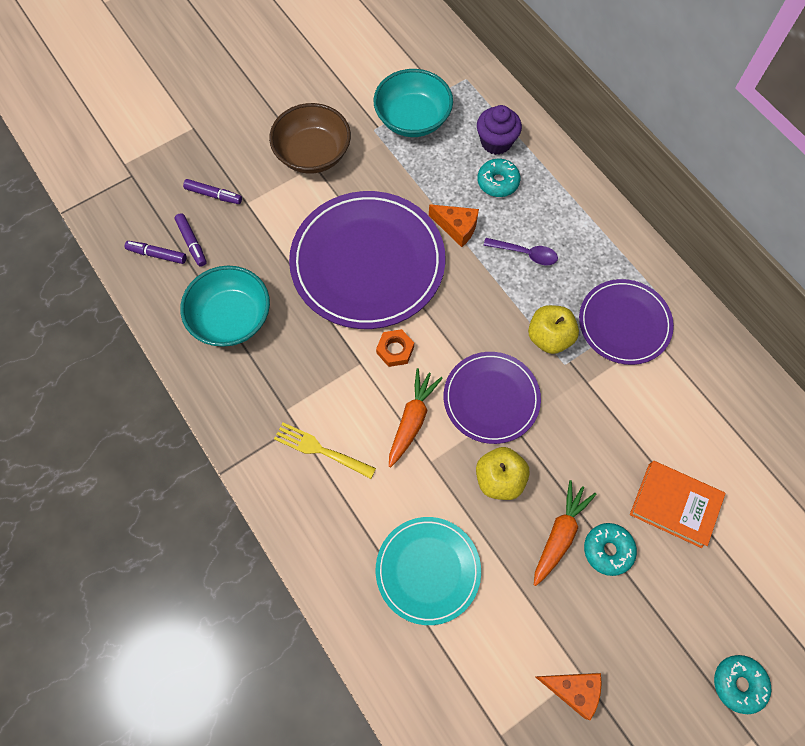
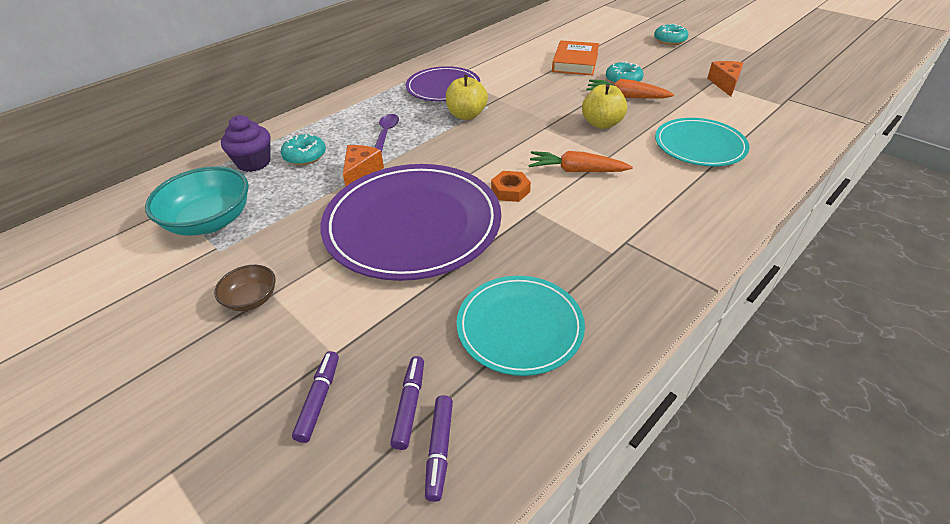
camera: 100 degrees left, 25 degrees down
purple marker [175,213,207,267] -> purple marker turned 45 degrees counterclockwise [390,356,424,450]
turquoise bowl [180,266,270,346] -> turquoise plate [457,276,585,376]
brown bowl [269,103,351,174] -> brown bowl [214,265,276,311], size x0.53
yellow fork [274,422,376,479] -> none
purple plate [444,352,541,444] -> none

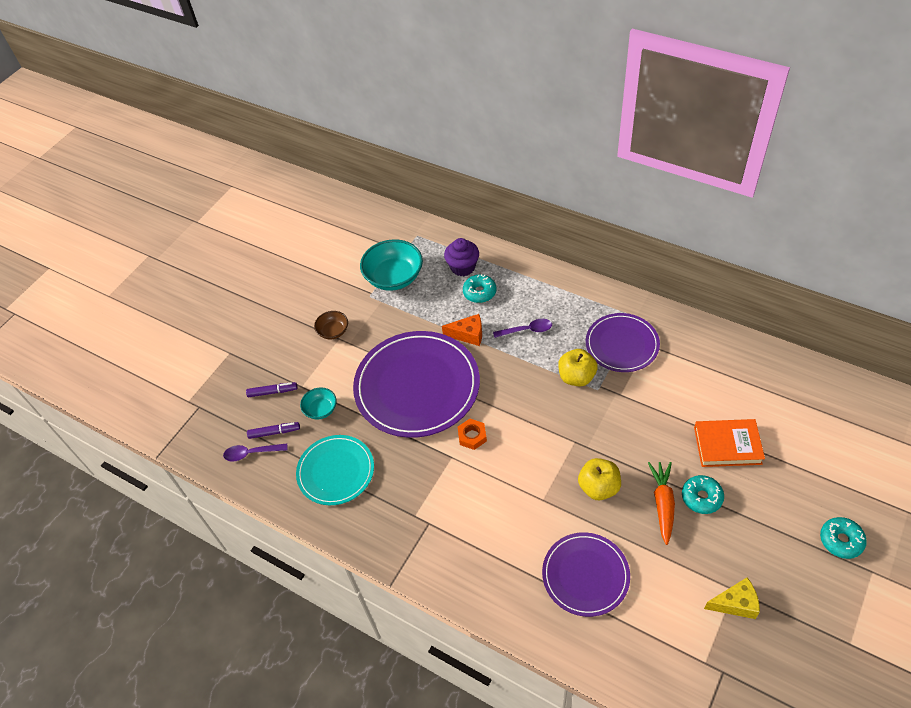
camera: 80 degrees right, 10 degrees up
purple marker [425,395,453,502] -> purple spoon [223,443,288,462]
orange carrot [528,151,633,172] -> none
turquoise plate [655,118,750,166] -> purple plate [542,532,630,617]
orange cheese [707,61,743,97] -> yellow cheese [704,577,760,619]
none -> turquoise bowl [300,387,337,420]

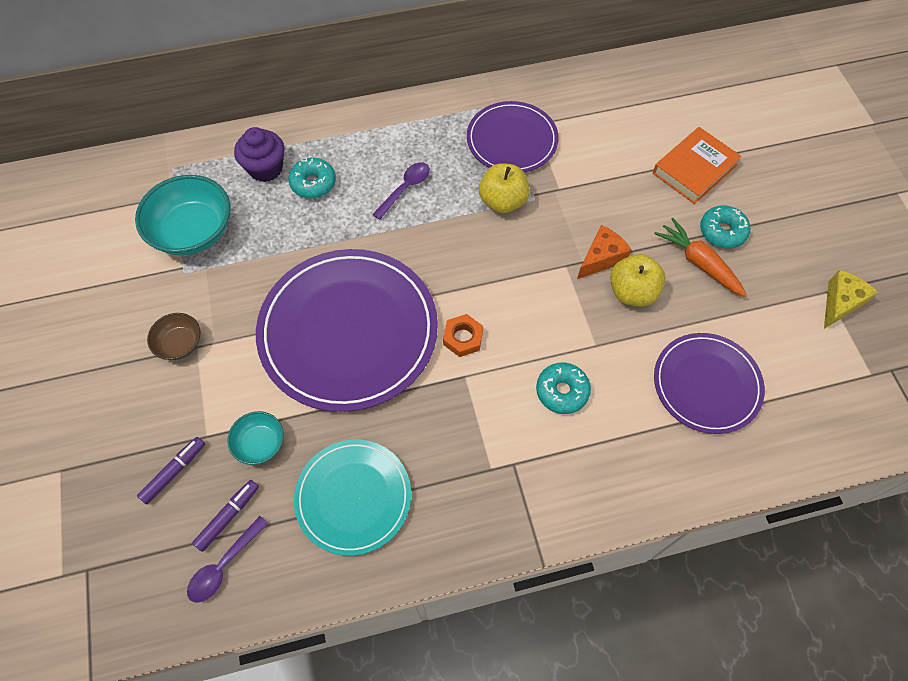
camera: 50 degrees left, 10 degrees up
orange cheese [442,314,482,346] -> orange cheese moved to [577,225,631,279]
turquoise donut [820,517,867,559] -> turquoise donut moved to [536,363,591,414]

